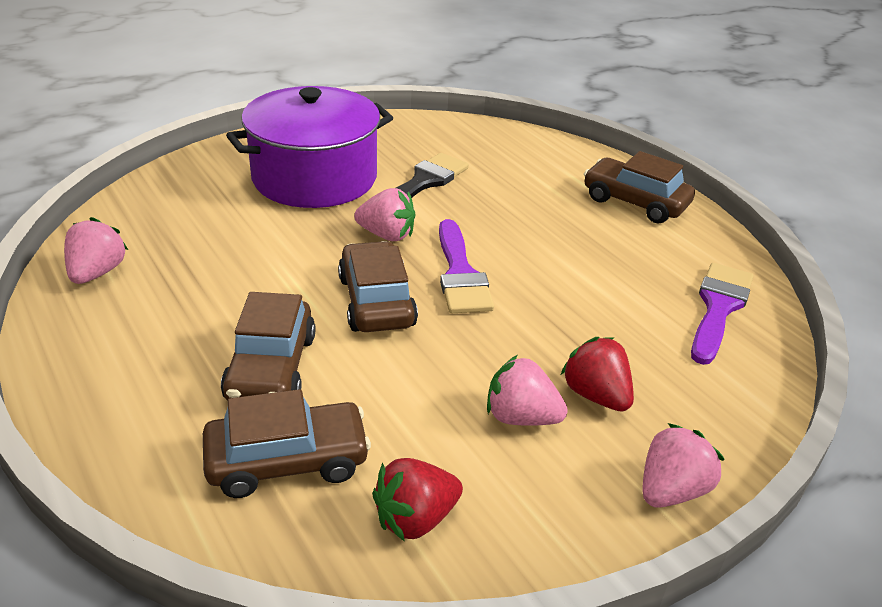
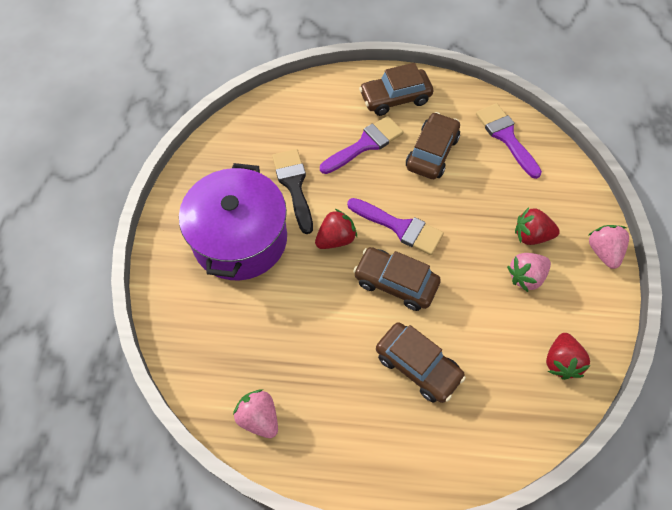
camera: 50 degrees left, 25 degrees up
brown car [203,389,371,498] -> brown car moved to [406,112,460,179]
pink strawberry [354,188,415,241] -> red strawberry [315,209,357,249]
none -> purple brush [320,116,403,174]

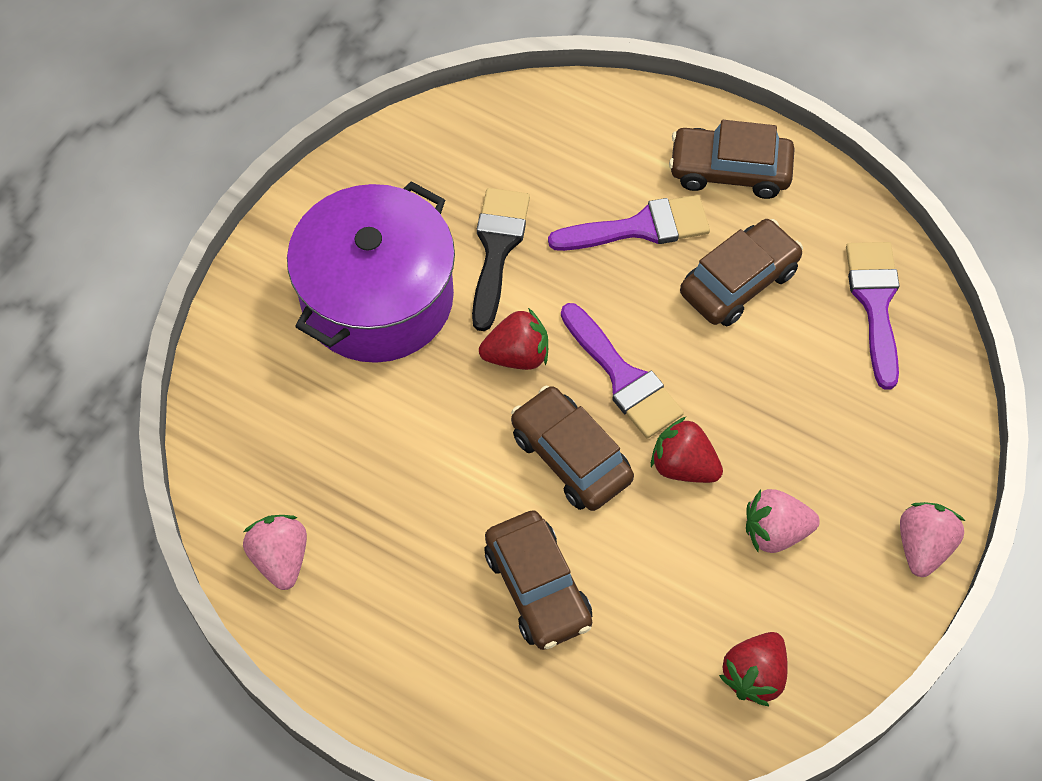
camera: 25 degrees right, 0 degrees up
red strawberry [515,207,560,245] -> red strawberry moved to [651,417,723,483]

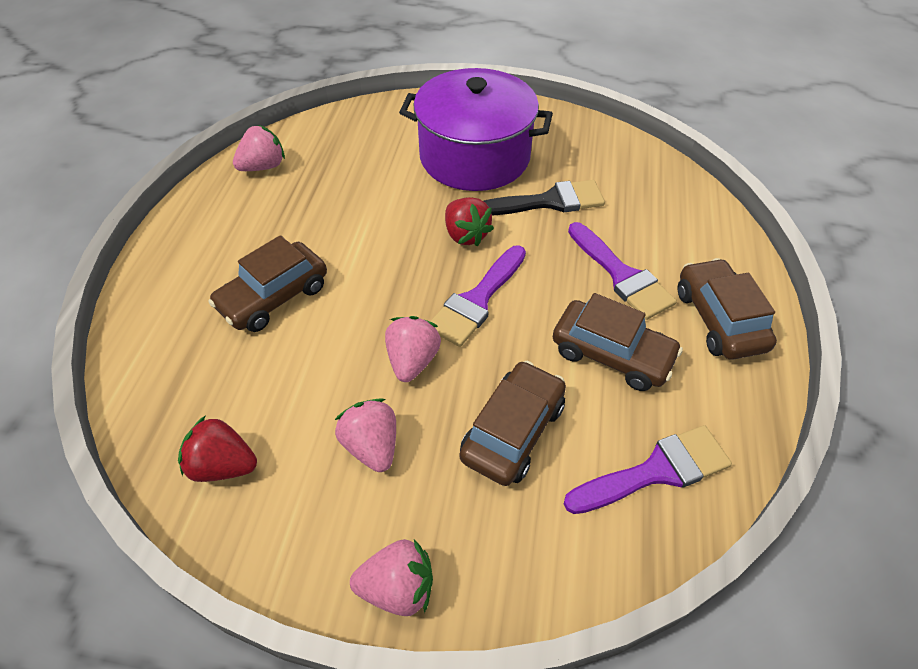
camera: 70 degrees right, 10 degrees down
brown car [511,386,634,511] -> brown car moved to [460,361,566,486]
red strawberry [651,417,723,483] -> pink strawberry [385,316,441,382]

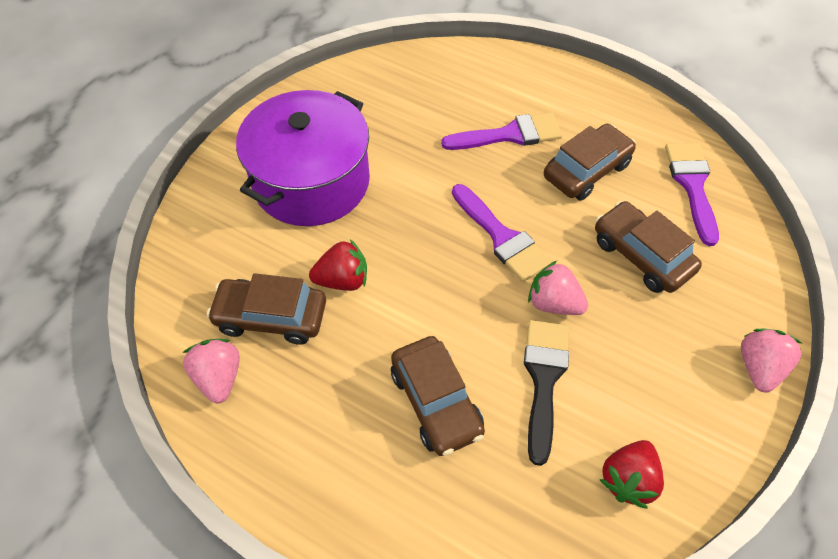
camera: 70 degrees left, 5 degrees up
pink strawberry [335,398,396,472] -> none
red strawberry [445,197,494,246] -> red strawberry moved to [309,239,367,291]
black brush [484,180,605,216] -> black brush moved to [524,320,569,466]
brown car [678,258,777,360] -> brown car moved to [207,273,326,345]

